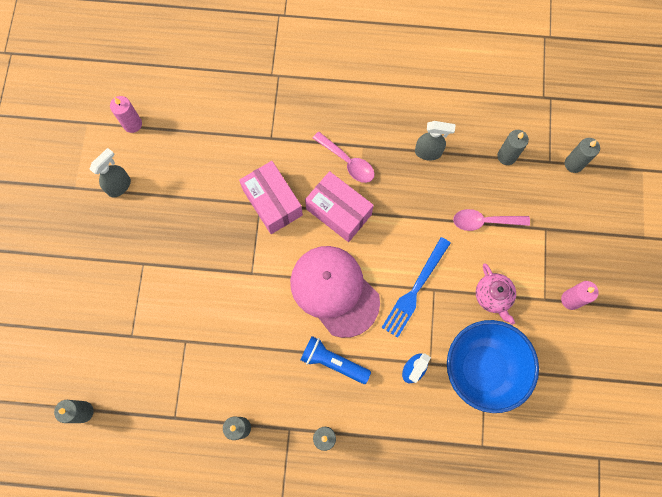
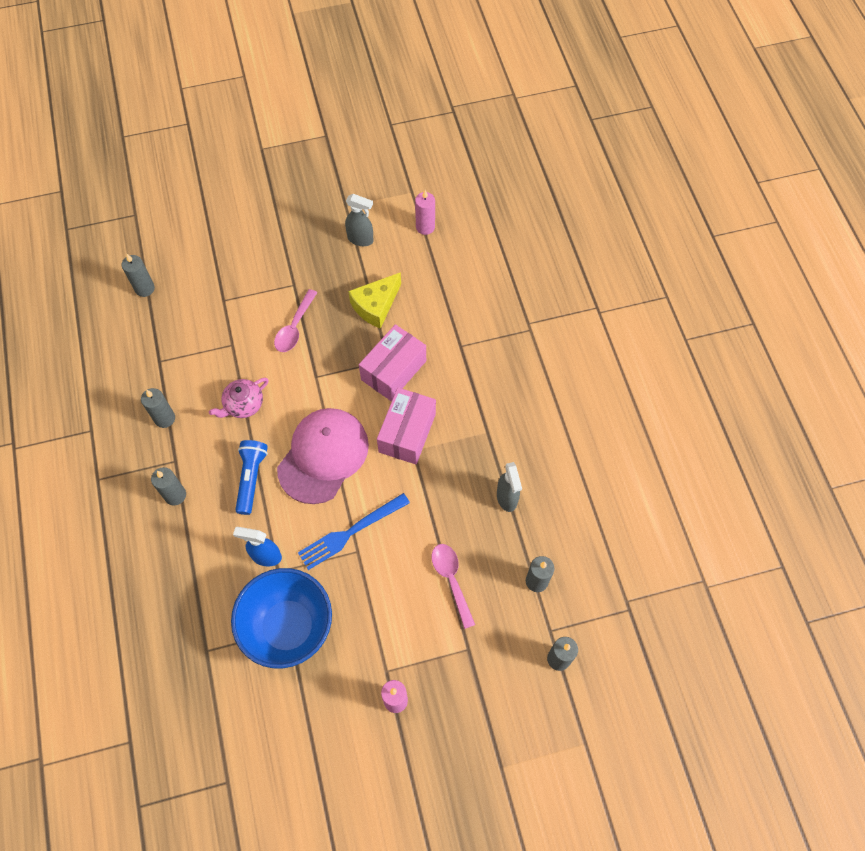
camera: 70 degrees right, 10 degrees down
pink spoon [313,132,375,183] -> pink spoon moved to [274,289,317,352]
blue fork [381,237,451,338] -> blue fork turned 45 degrees counterclockwise [298,493,410,570]
pink teapot [476,263,516,325] -> pink teapot moved to [209,378,269,418]
none -> yellow cheese [348,272,401,329]

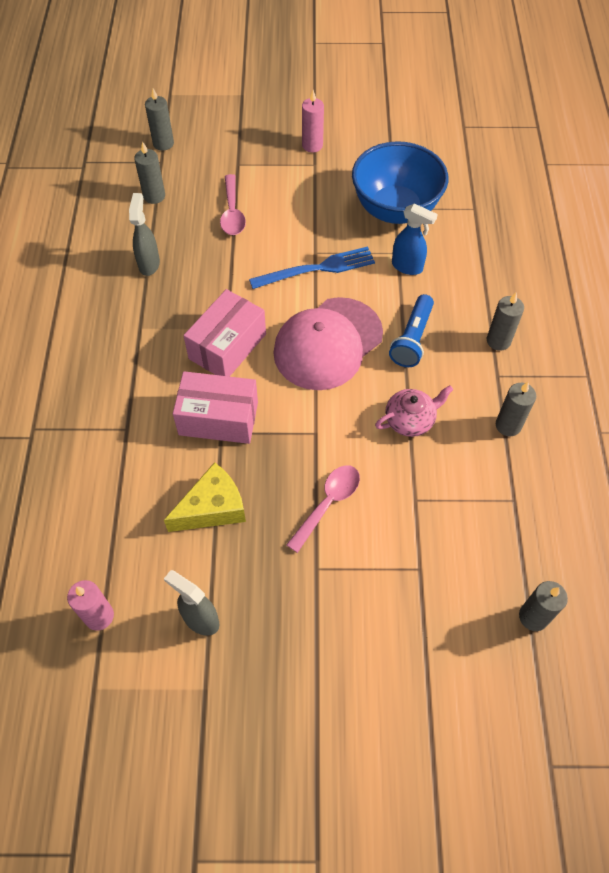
camera: 165 degrees left, 5 degrees down
pink box [359,324,426,401] -> pink box turned 45 degrees clockwise [173,371,258,444]

